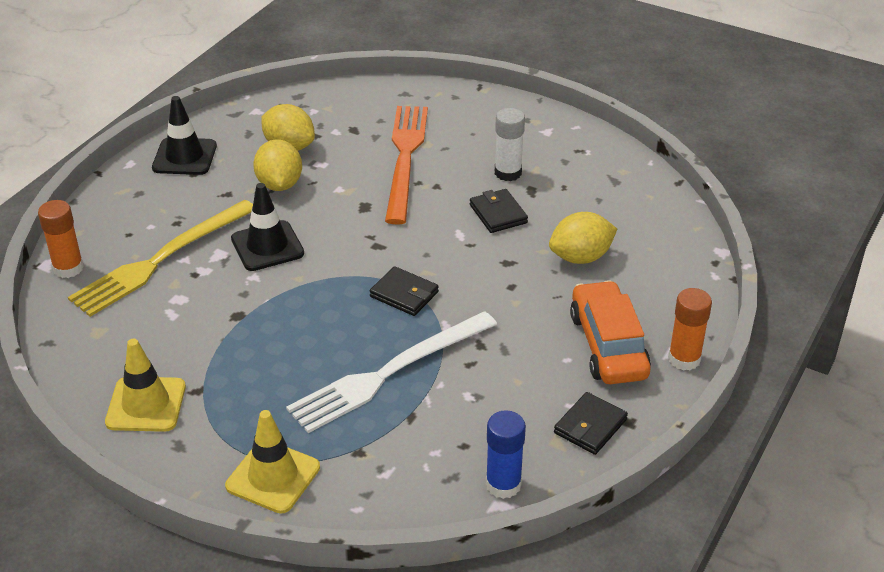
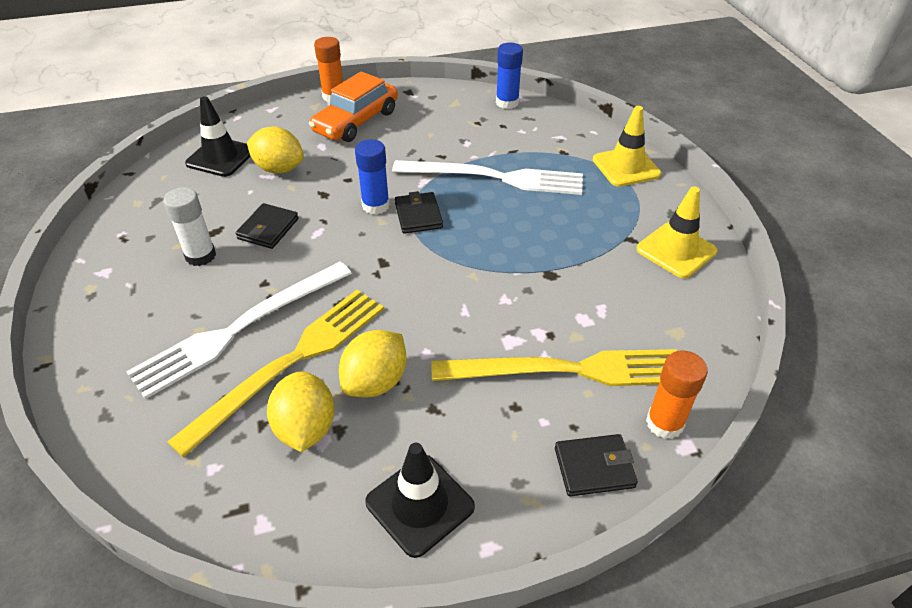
camera: 135 degrees left, 5 degrees up
black traffic cone [231,183,304,271] -> black traffic cone moved to [185,96,251,177]
orange fork [385,106,428,224] -> white fork [126,262,352,399]
black wallet [554,392,628,455] -> black wallet moved to [555,434,638,496]
none -> yellow fork [167,290,384,458]
none -> blue glue stick [355,139,390,215]

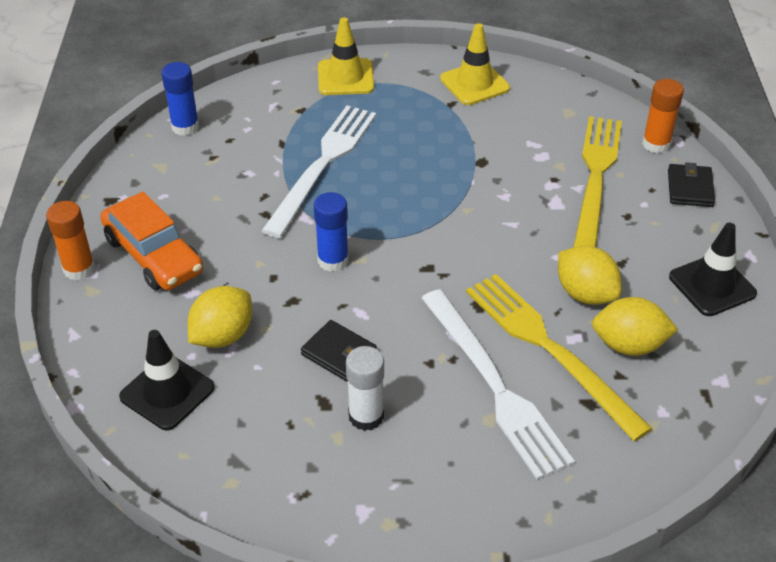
camera: 75 degrees left, 0 degrees up
black wallet [395,191,443,234] -> none

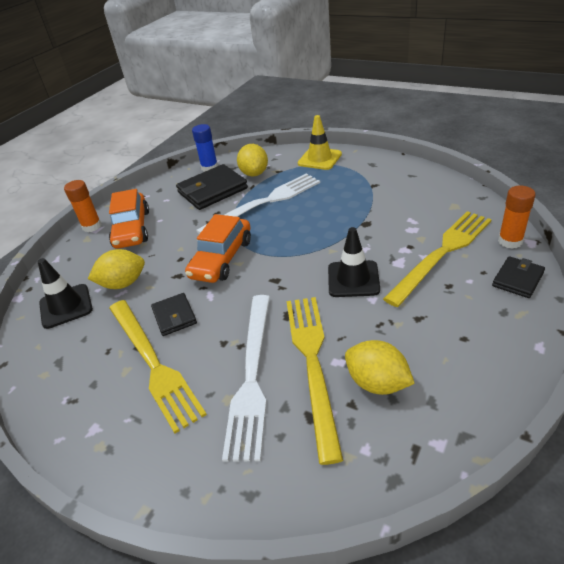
camera: 35 degrees right, 5 degrees down
blue glue stick [314,192,349,272] -> orange car [185,214,251,283]
white glue stick [346,346,384,431] -> yellow fork [109,300,207,434]
yellow traffic cone [440,23,510,105] -> none
yellow lemon [558,245,622,305] -> yellow lemon moved to [237,144,268,176]
black traffic cone [669,223,757,316] -> black traffic cone moved to [328,227,380,297]
none -> black wallet [176,164,248,210]

